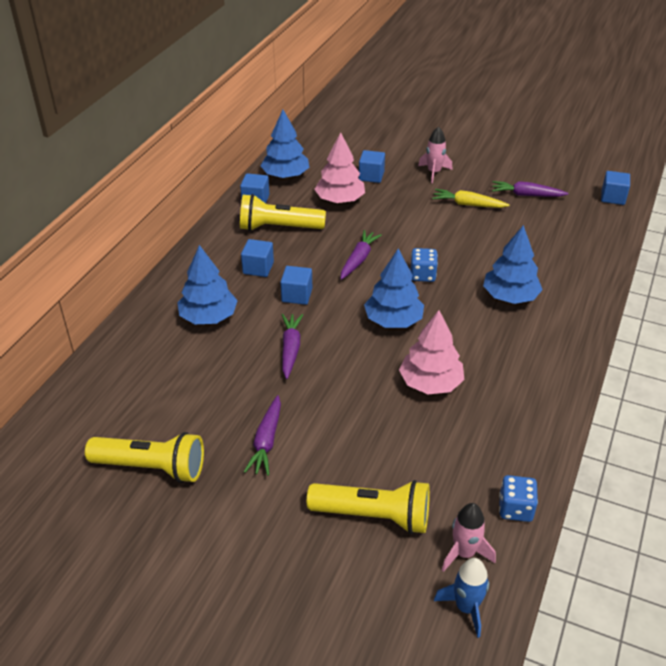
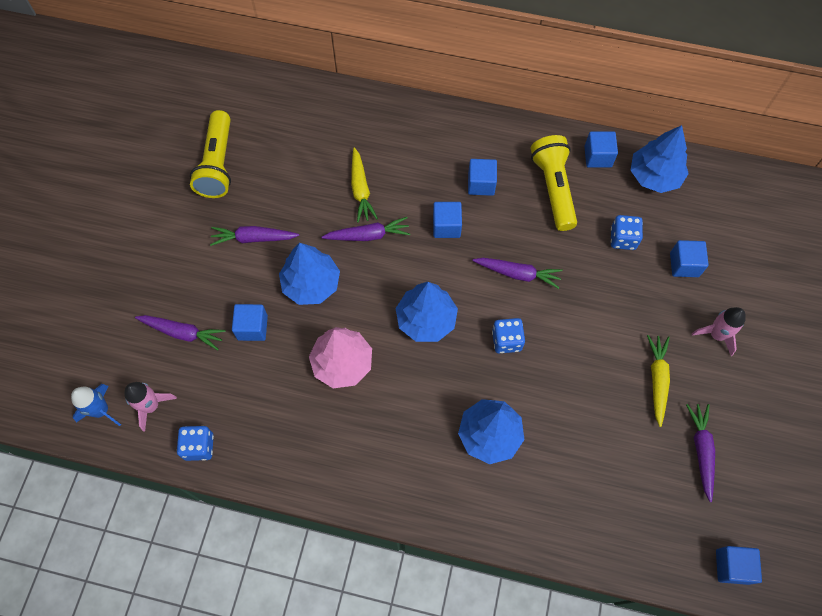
camera: 80 degrees right, 25 degrees up
blue tree [177,245,238,324] -> blue tree moved to [279,243,340,305]
yellow flashlight [307,480,430,534] -> purple carrot [135,315,226,351]
pink tree [314,132,365,203] -> blue dice [611,215,643,250]
none -> blue cube [232,304,268,341]
none -> yellow carrot [351,147,378,223]

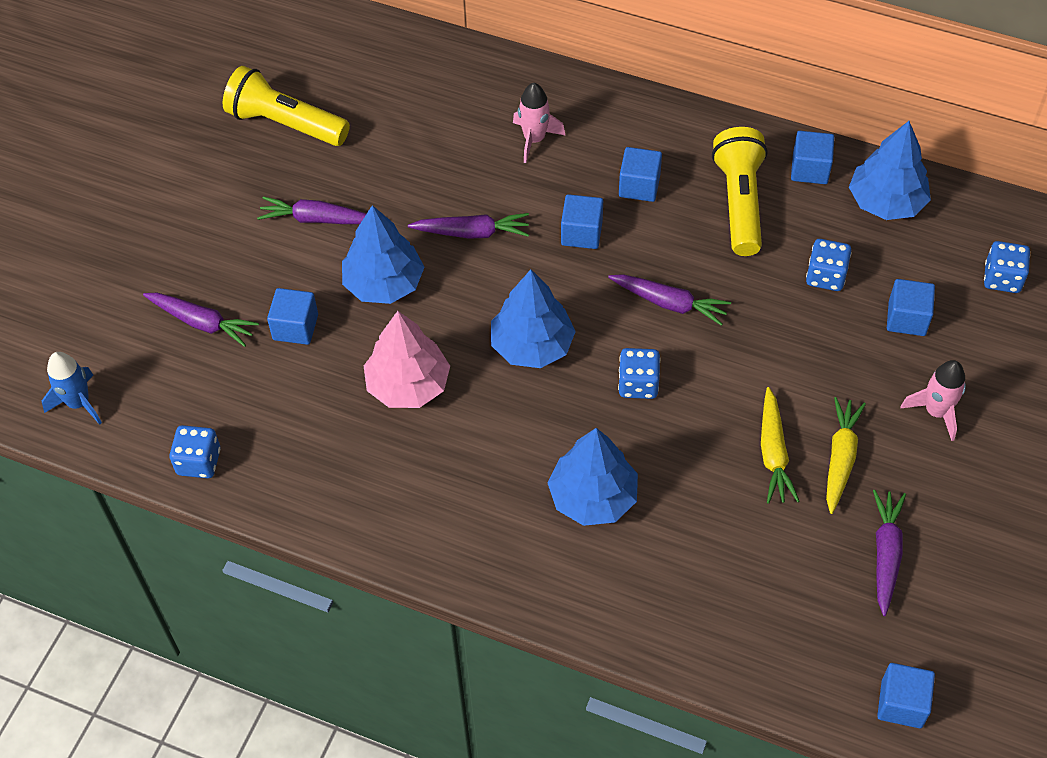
camera: 10 degrees right, 10 degrees down
pink rocket [124,382,177,432] -> pink rocket moved to [513,83,566,163]
yellow flashlight [190,110,231,198] -> yellow flashlight turned 105 degrees clockwise [223,66,350,146]
yellow carrot [351,147,378,223] -> yellow carrot moved to [761,387,799,504]
none -> blue dice [984,241,1030,293]

